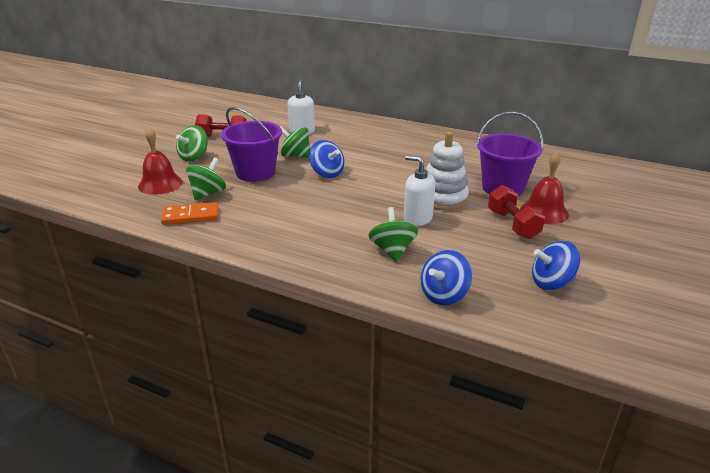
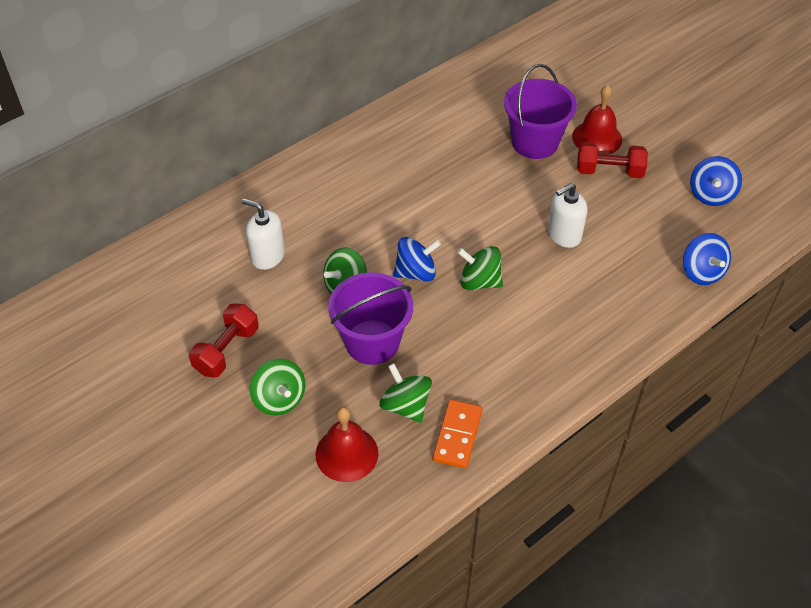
camera: 65 degrees left, 20 degrees up
green spinning top [368,207,418,262] -> green spinning top moved to [457,246,503,290]
white stacking toy [426,132,469,210] -> none

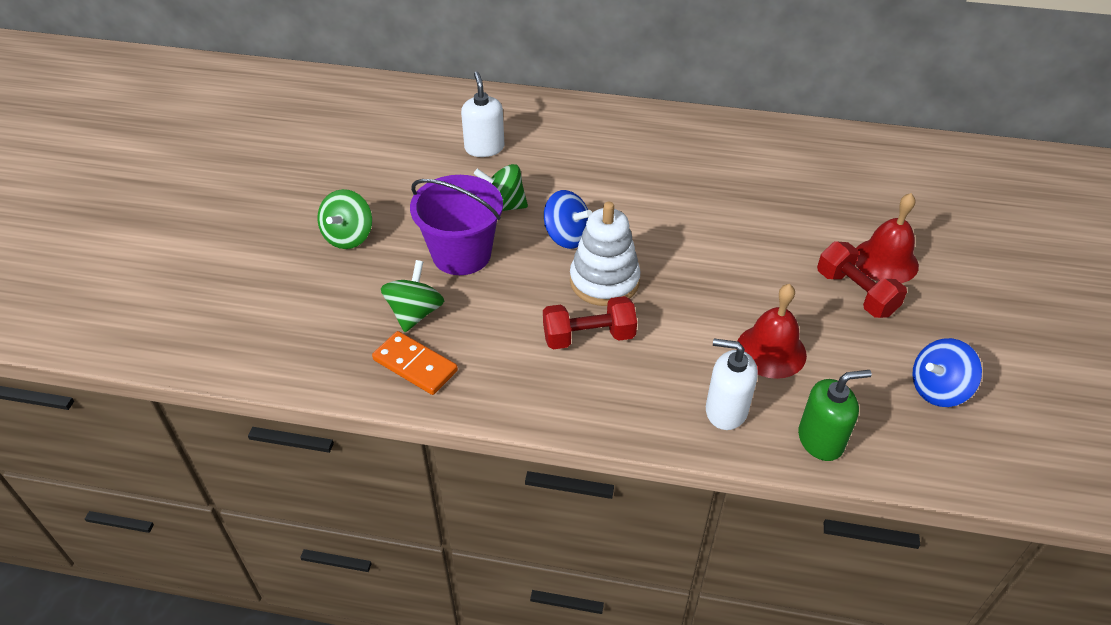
camera: 50 degrees right, 5 degrees down
red dumbbell [189,303,259,378] -> red dumbbell moved to [543,296,637,349]
red bell [316,407,378,482] -> red bell moved to [736,284,807,379]
orange domino [433,399,482,469] -> orange domino turned 60 degrees clockwise [372,331,458,395]
green spinning top [457,246,503,290] -> white stacking toy [570,202,641,306]
purple bucket [504,64,577,159] -> none
white soap dispenser [548,183,587,248] -> white soap dispenser moved to [706,339,758,430]
blue spinning top [683,233,731,285] -> green soap dispenser [798,370,872,461]

